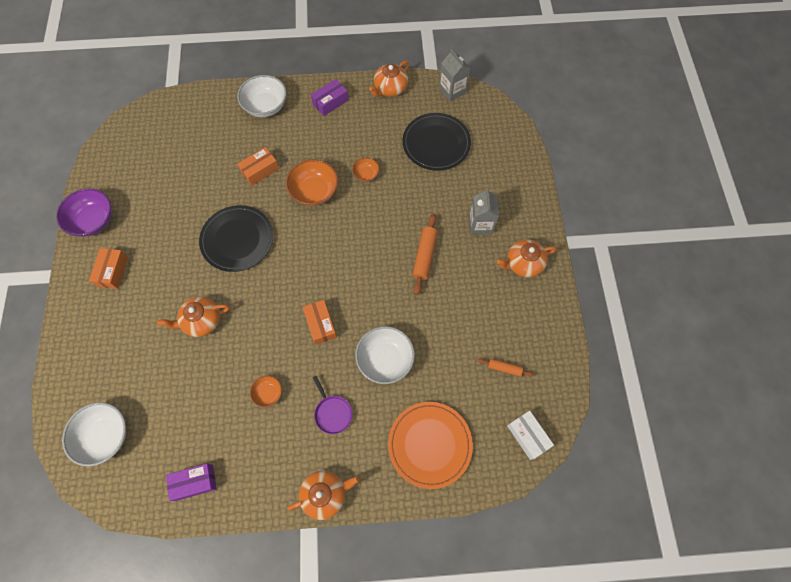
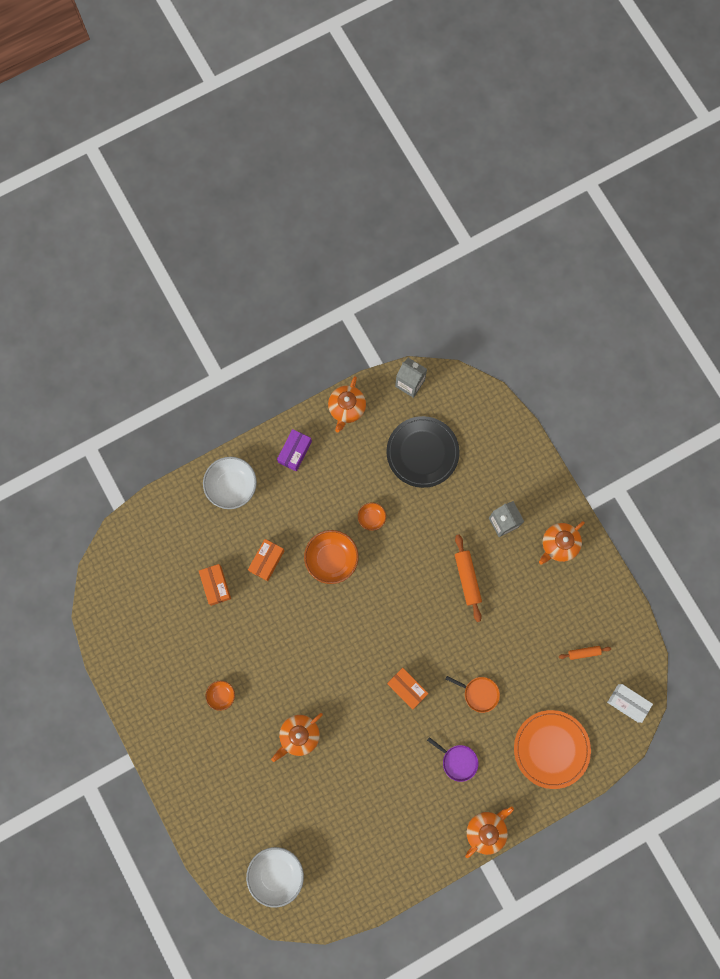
camera: 25 degrees left, 10 degrees up
purple bowl [56,188,112,237] -> none
orange box [89,248,128,289] -> orange box moved to [199,564,231,606]
purple box [166,464,217,501] -> none
black plate [199,205,273,272] -> none
orange bowl [250,376,282,407] -> orange bowl moved to [205,681,235,711]
white bowl [355,326,415,384] -> orange pan [446,676,500,713]

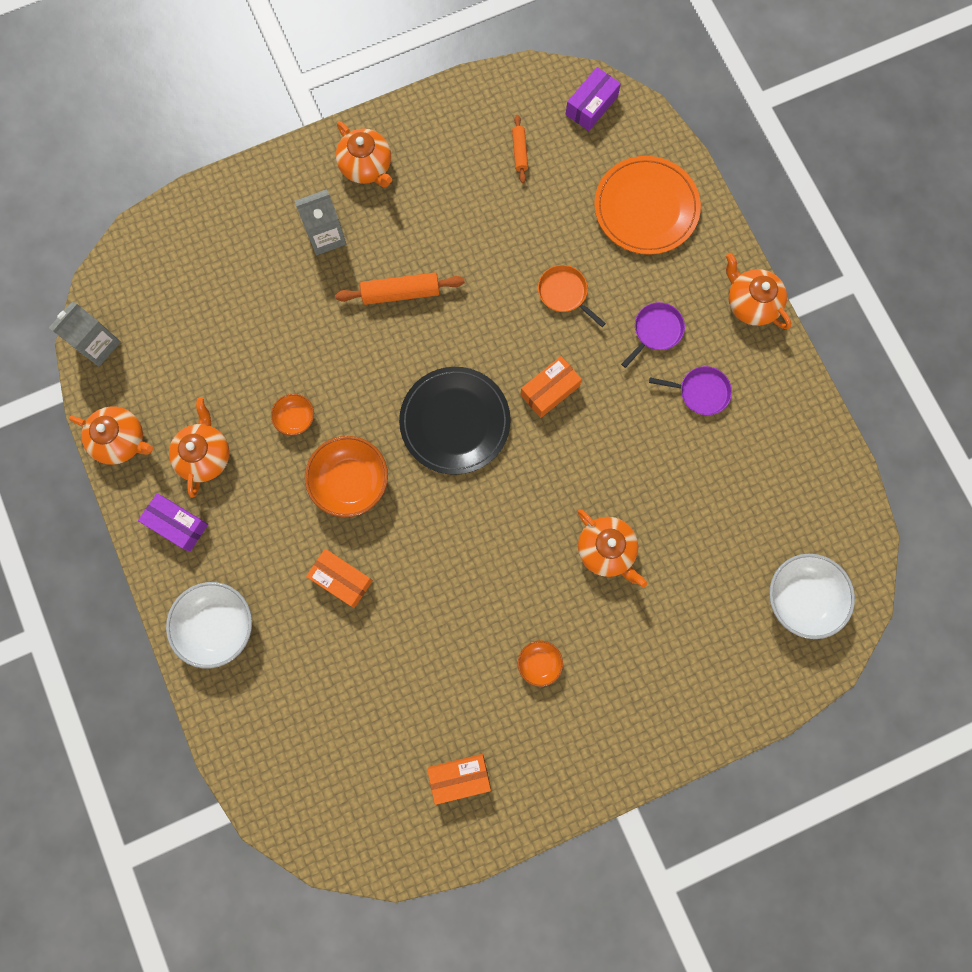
camera: 85 degrees left, 0 degrees up
orange box [199,564,231,606] -> orange box moved to [427,754,491,805]
black plate [386,416,460,488] -> black plate moved to [399,367,511,475]
orange pan [446,676,500,713] -> orange pan turned 75 degrees counterclockwise [538,265,606,327]
white box [607,684,653,723] -> purple box [566,67,621,131]
none -> orange teapot [169,398,229,498]
none -> purple pan [649,366,732,415]

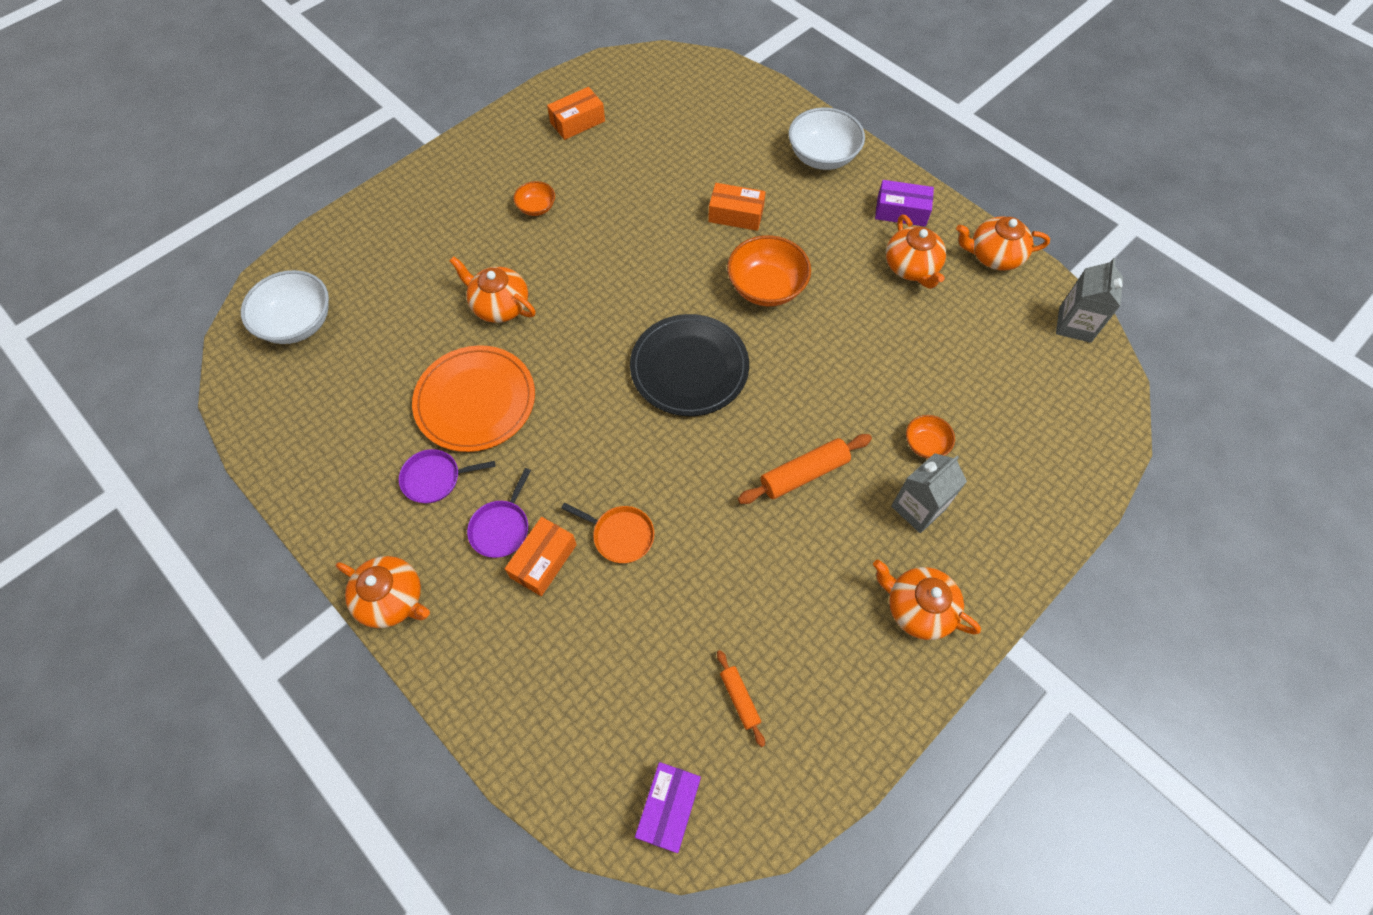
camera: 160 degrees right, 15 degrees down
orange bowl [271,394,314,435] -> orange bowl moved to [906,415,955,459]
orange box [520,356,582,418] -> orange box moved to [505,517,577,596]
orange plate [594,156,701,255] -> orange plate moved to [412,345,535,452]

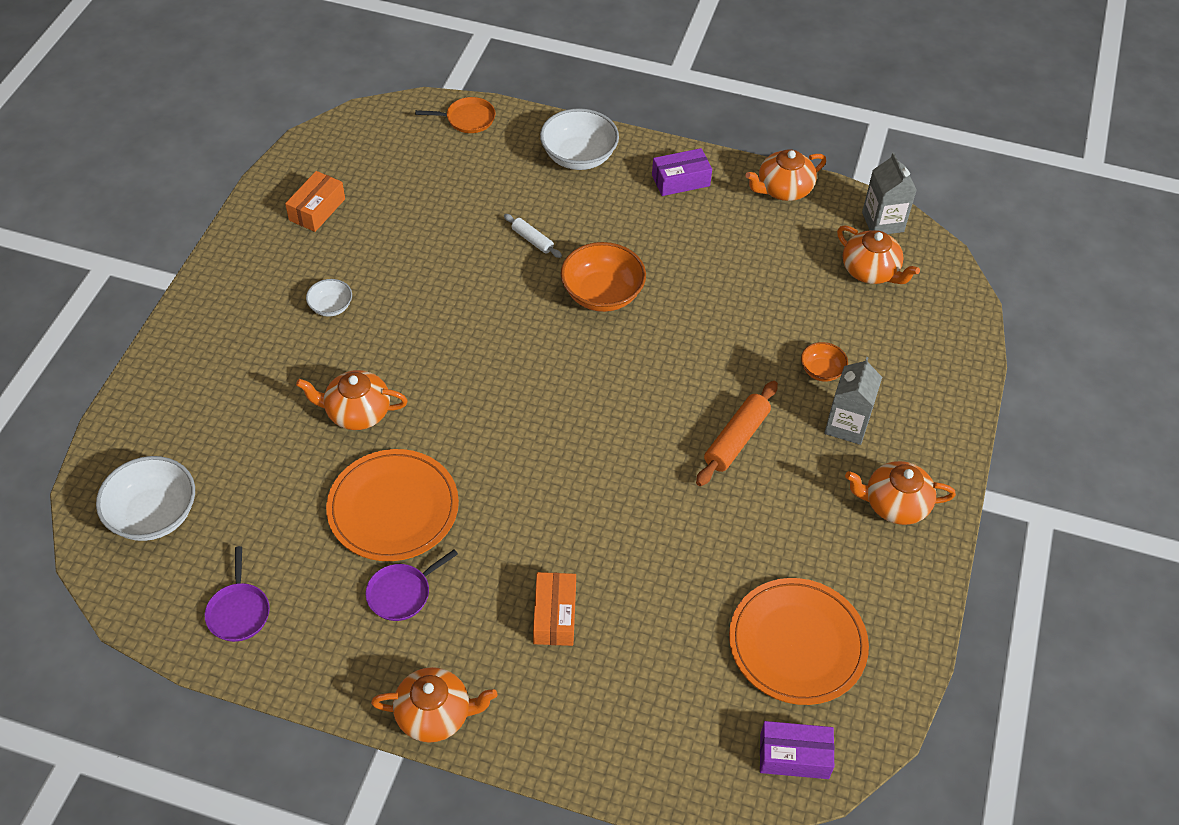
camera: 30 degrees left, 10 degrees down
purple pan [467,468,531,558] -> purple pan moved to [205,546,270,642]
orange bowl [513,181,555,216] -> white bowl [306,279,352,317]
orange pan [561,503,654,563] -> orange pan moved to [415,97,496,133]
black plate [630,314,749,416] -> none
purple box [635,762,701,853] -> purple box turned 75 degrees counterclockwise [760,721,834,779]
orange box [708,183,766,231] -> white rolling pin [504,214,562,258]
orange rolling pin [717,650,765,747] -> orange plate [729,578,869,705]
orange teapot [886,215,946,289] -> orange teapot moved to [837,225,920,284]

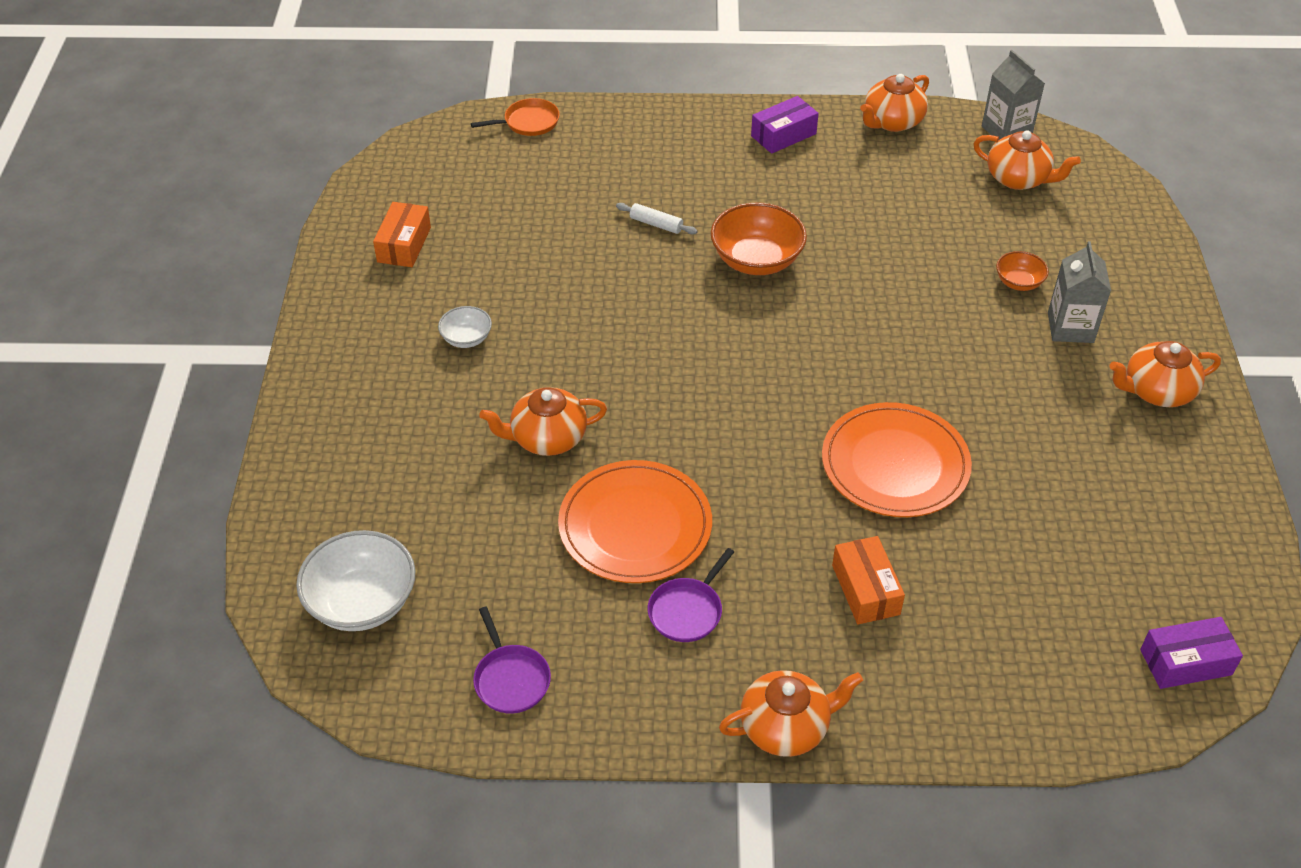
camera: 15 degrees left, 5 degrees down
white bowl [540,109,619,170] -> none
orange rolling pin [696,381,778,486] -> none
orange plate [729,578,869,705] -> orange plate moved to [822,402,972,517]

